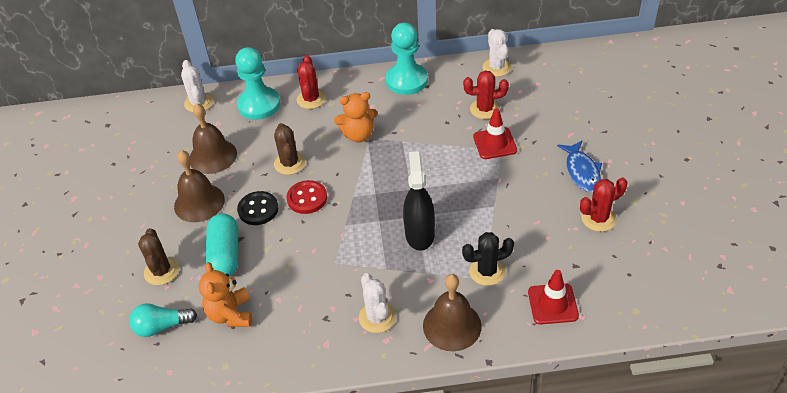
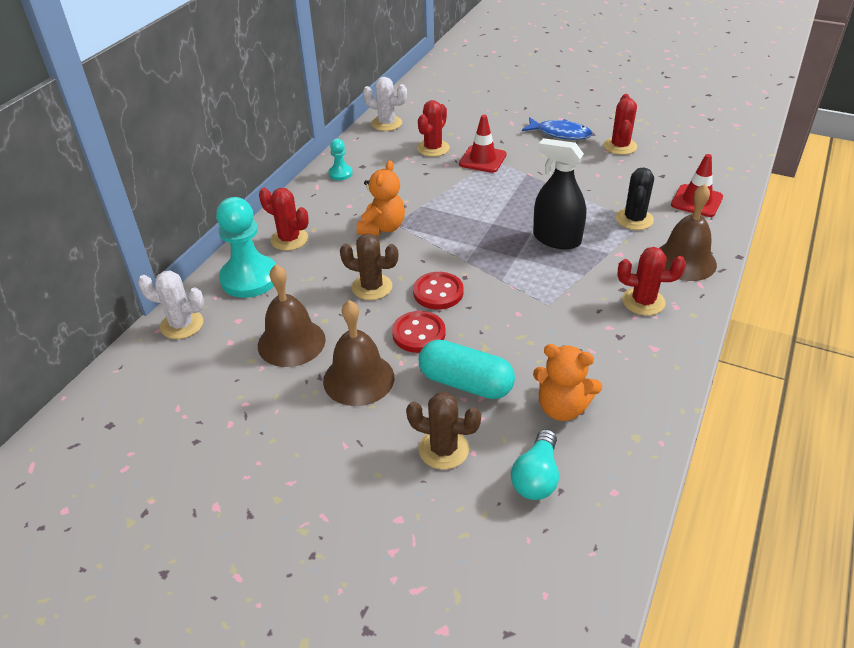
camera: 60 degrees left, 5 degrees down
black button [237,191,279,225] -> red button [392,311,446,353]
white cactus [359,273,396,333] -> red cactus [618,247,686,315]
turquoise pawn [386,23,428,95] -> turquoise pawn [328,139,353,180], size x0.48

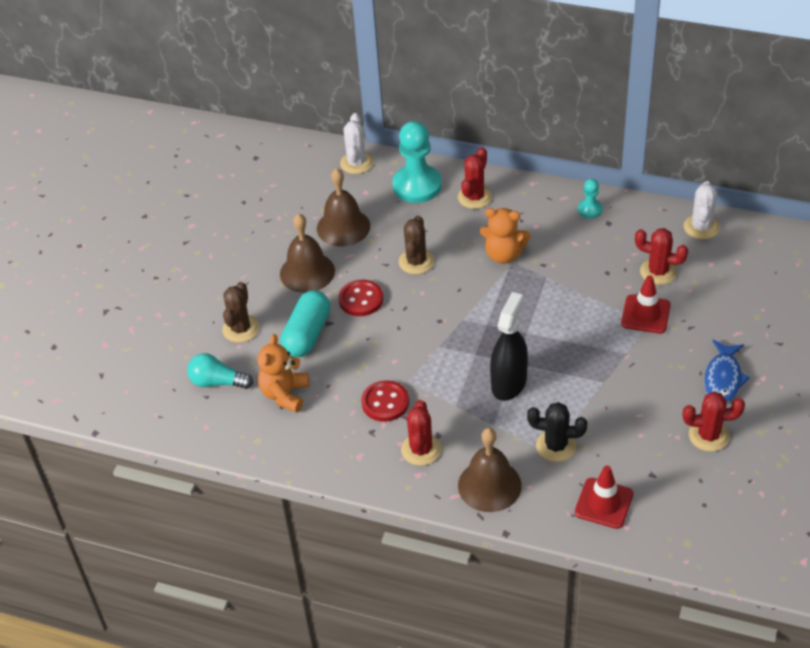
camera: 85 degrees right, 5 degrees up
red button [413,272,463,310] -> red button moved to [361,380,409,422]

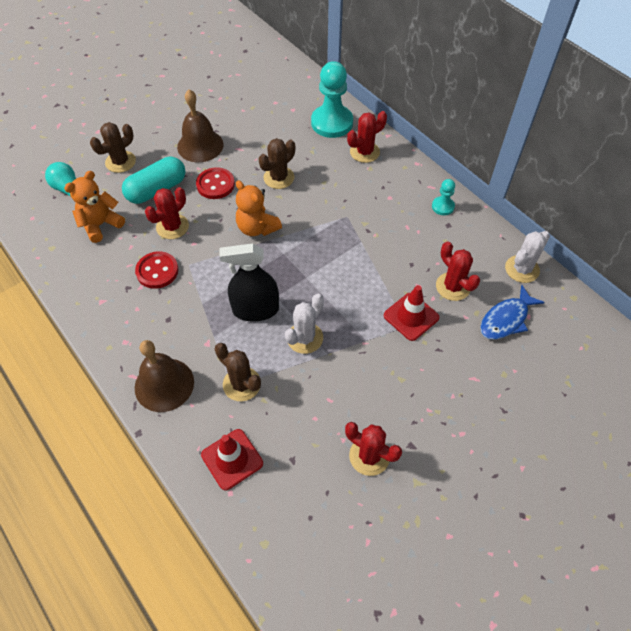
camera: 30 degrees right, 10 degrees up
brown bell [317,168,370,247] -> none
white cactus [340,113,373,174] -> white cactus moved to [285,294,324,354]
red cactus [401,400,441,466] -> red cactus moved to [145,187,189,239]
orange teddy bear [480,208,530,264] -> orange teddy bear moved to [236,180,282,236]
black spray bottle [490,292,528,401] -> black spray bottle turned 150 degrees counterclockwise [220,243,279,321]
black cactus [527,402,587,462] -> brown cactus [215,343,261,401]
blue fish [704,340,750,403] -> blue fish moved to [480,285,545,340]

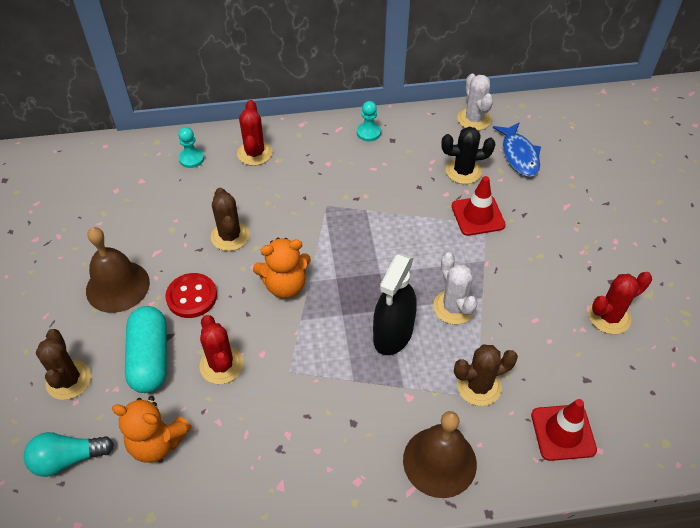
camera: 60 degrees left, 5 degrees down
orange teddy bear [64,171,125,243] -> orange teddy bear turned 60 degrees counterclockwise [111,396,192,463]
red button [135,251,179,289] -> none
turquoise pawn [311,61,353,138] -> turquoise pawn [178,127,204,168], size x0.48
red cactus [436,242,480,301] -> black cactus [441,127,495,184]

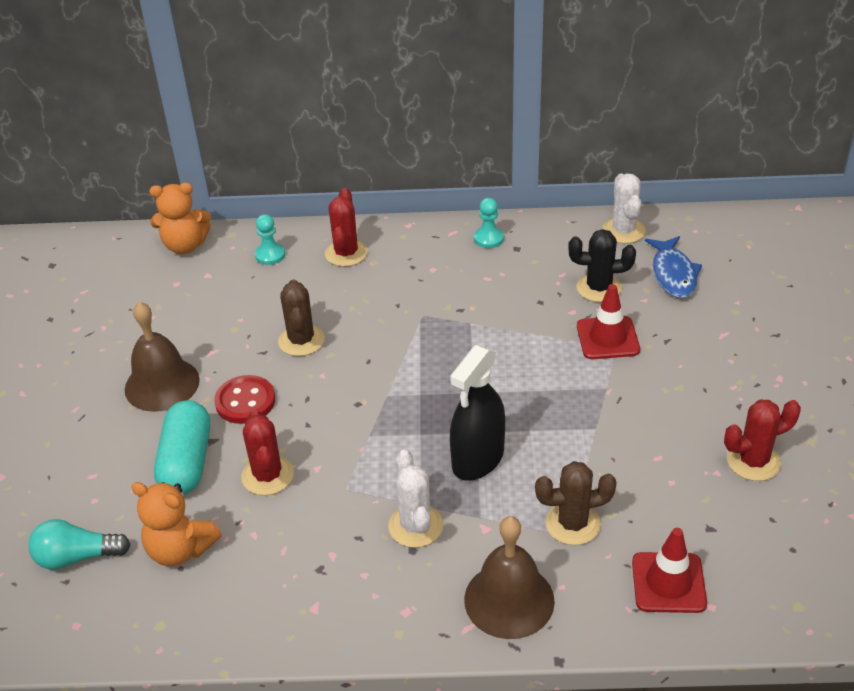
camera: 10 degrees right, 10 degrees down
brown cactus [36,329,91,400] -> none
orange teddy bear [253,238,311,299] -> orange teddy bear moved to [150,183,211,254]
white cactus [433,252,478,324] -> white cactus moved to [388,450,443,548]

